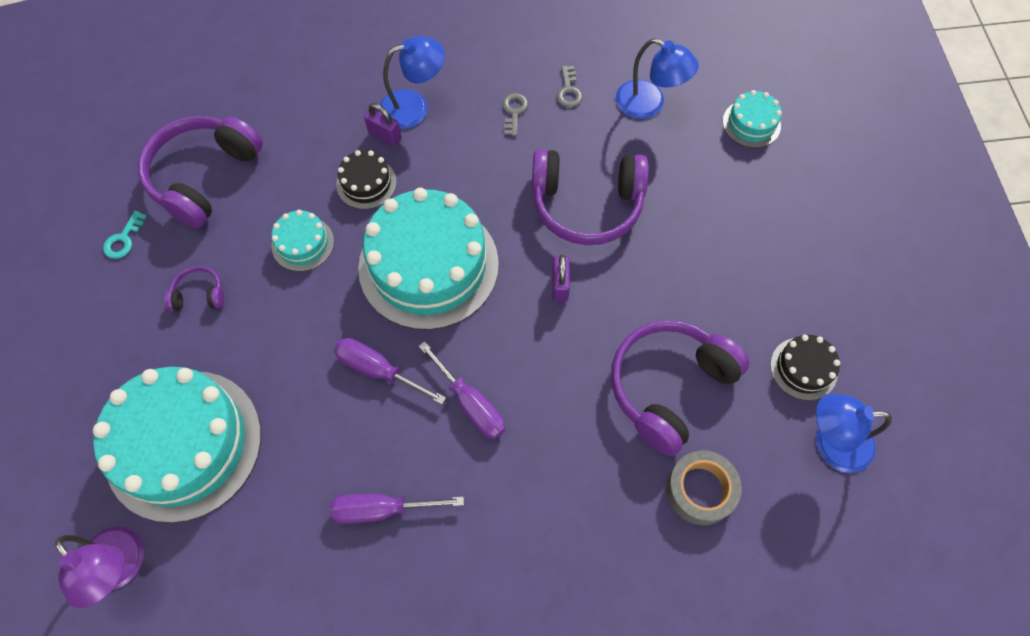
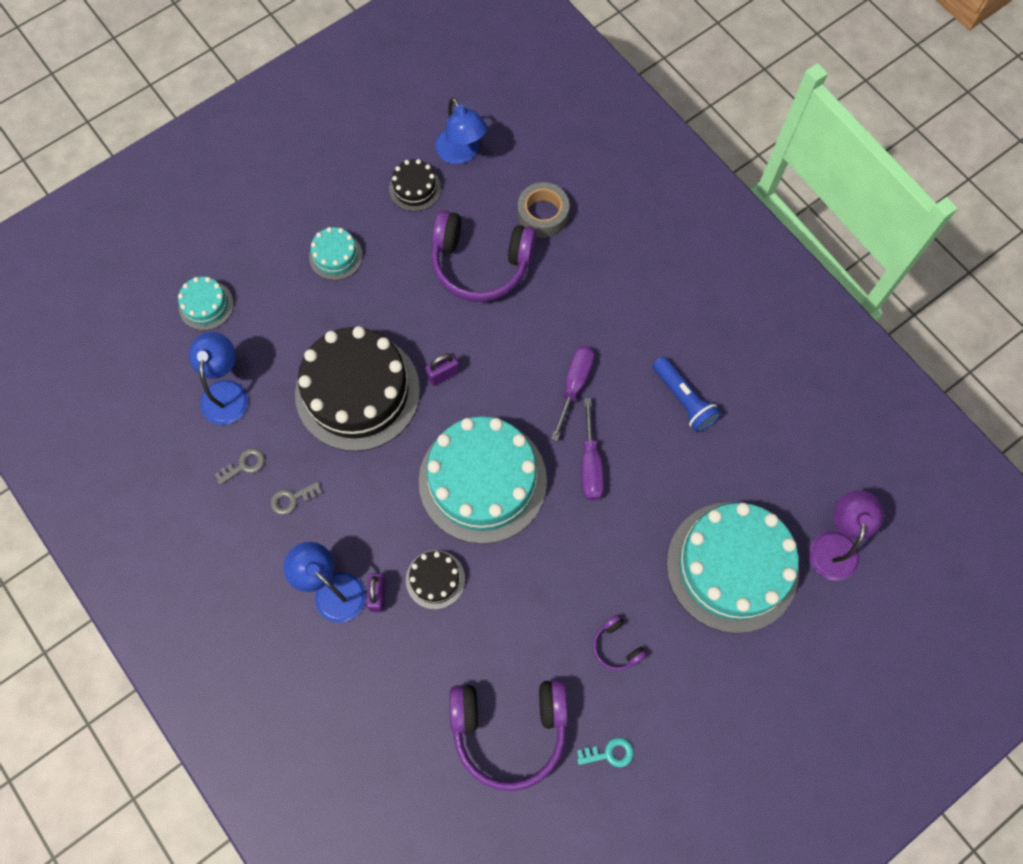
camera: 120 degrees left, 5 degrees up
turquoise cake [271,210,334,272] -> turquoise cake moved to [309,227,363,280]
purple screwdriver [329,494,464,524] -> blue flashlight [653,356,721,432]
purple headphones [532,149,649,245] -> black cake [295,326,420,451]

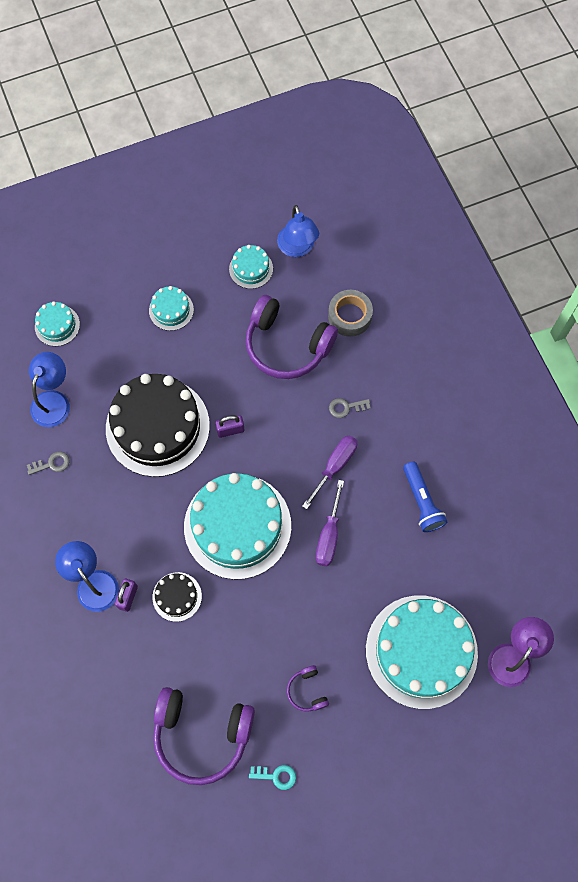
camera: 15 degrees right, 0 degrees up
grey key [270,482,322,515] -> grey key moved to [329,398,371,418]
black cake [389,159,441,211] -> turquoise cake [229,245,273,289]

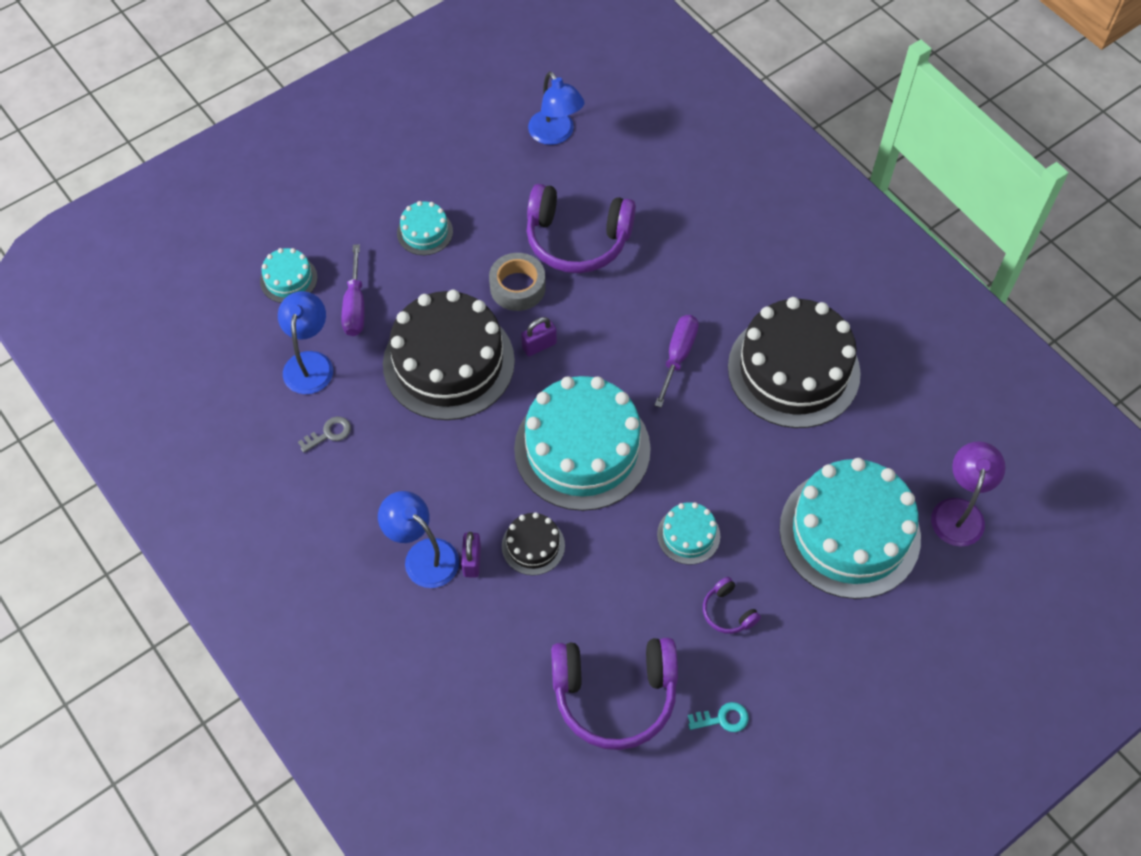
camera: 15 degrees left, 10 degrees down
turquoise cake [229,245,273,289] -> turquoise cake moved to [657,502,720,565]
purple screwdriver [315,480,344,566] -> purple screwdriver moved to [342,244,365,336]
grey tape [328,290,373,337] -> grey tape moved to [489,253,546,311]
grey key [329,398,371,418] -> none
blue flashlight [403,461,447,532] -> black cake [728,297,861,428]

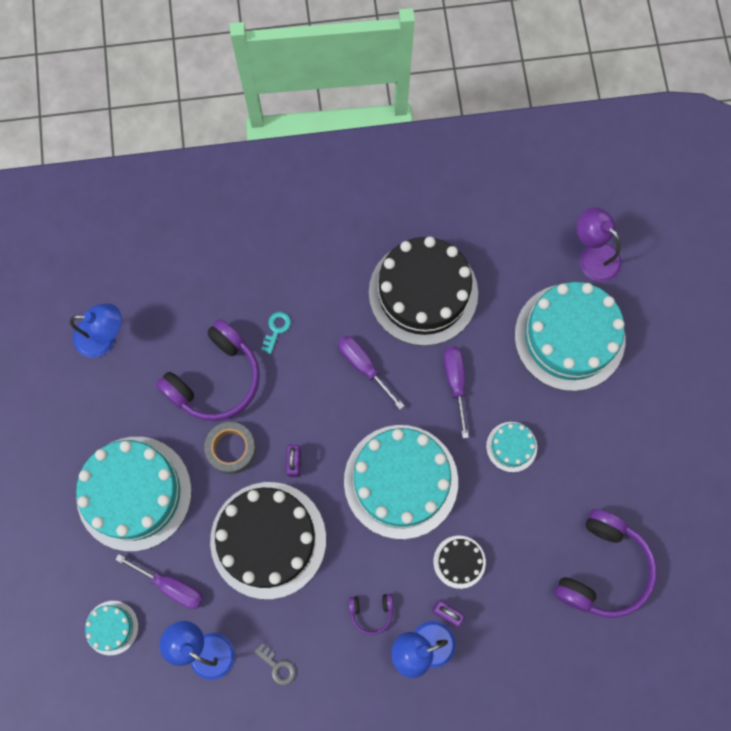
camera: 60 degrees left, 15 degrees up
grey key [298,417,351,453] -> grey key turned 135 degrees clockwise [254,643,296,686]
turquoise cake [397,201,453,255] -> turquoise cake [76,437,192,551], size x2.23
turquoise key [688,702,749,732] -> turquoise key moved to [261,312,291,354]
purple headphones [703,577,761,634] -> purple headphones moved to [349,594,393,635]
none -> purple screwdriver [443,347,469,438]

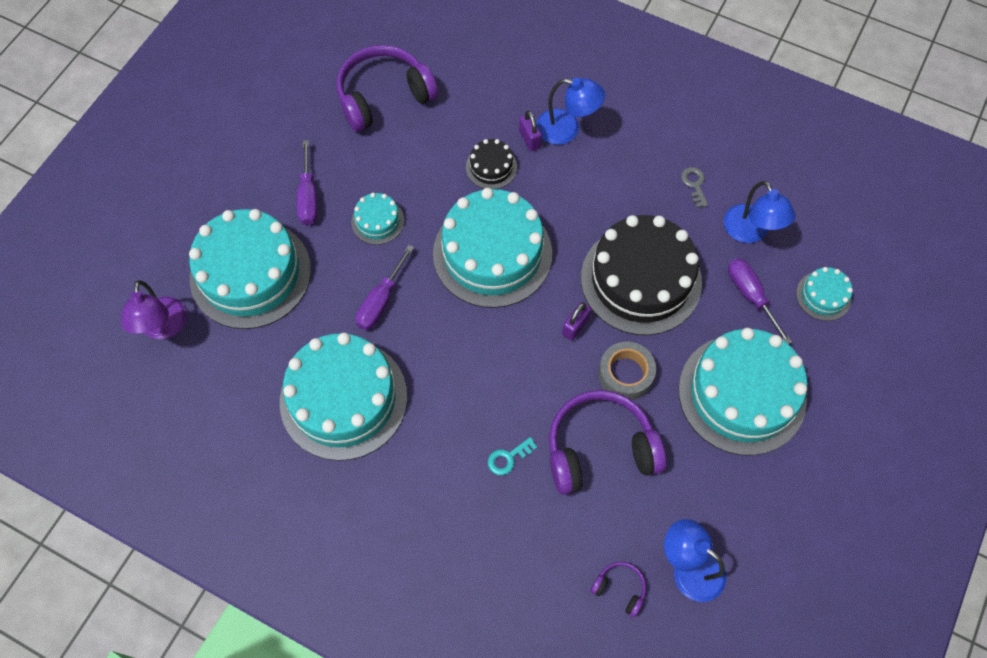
camera: 145 degrees left, 10 degrees down
purple screwdriver [338,336,404,410] -> purple screwdriver moved to [297,140,318,225]
purple headphones [349,594,393,635] -> purple headphones moved to [590,562,646,617]
black cake [369,236,478,346] -> turquoise cake [280,333,407,461]

